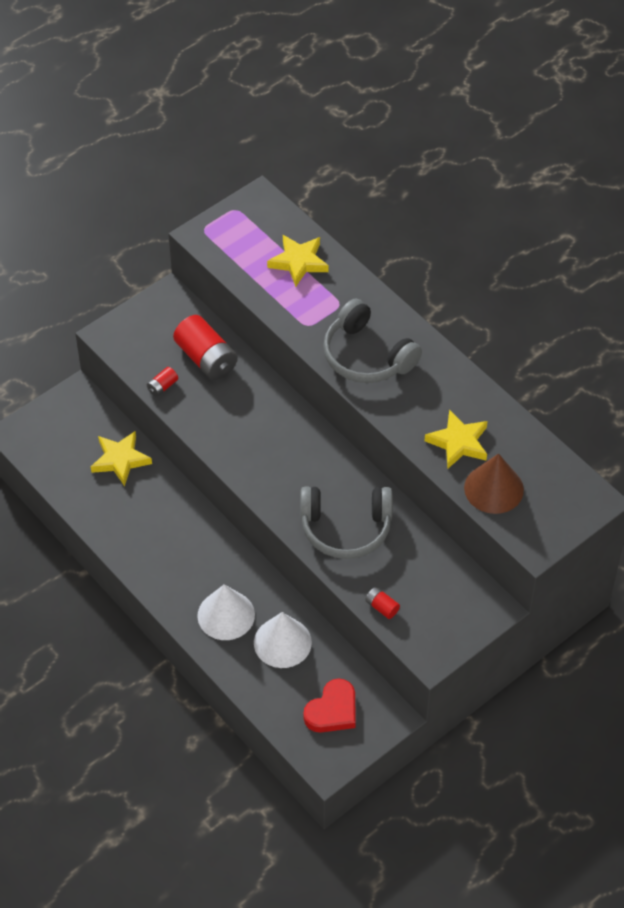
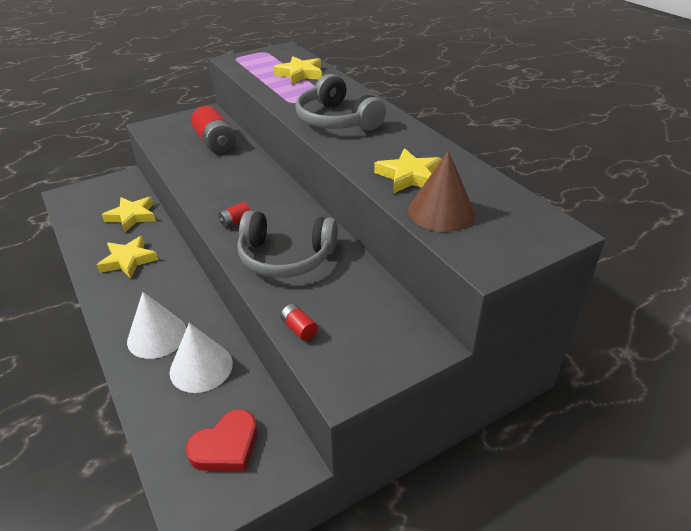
camera: 10 degrees right, 15 degrees down
red battery [147,367,178,397] -> red battery moved to [218,202,251,228]
none -> yellow star [97,236,158,279]

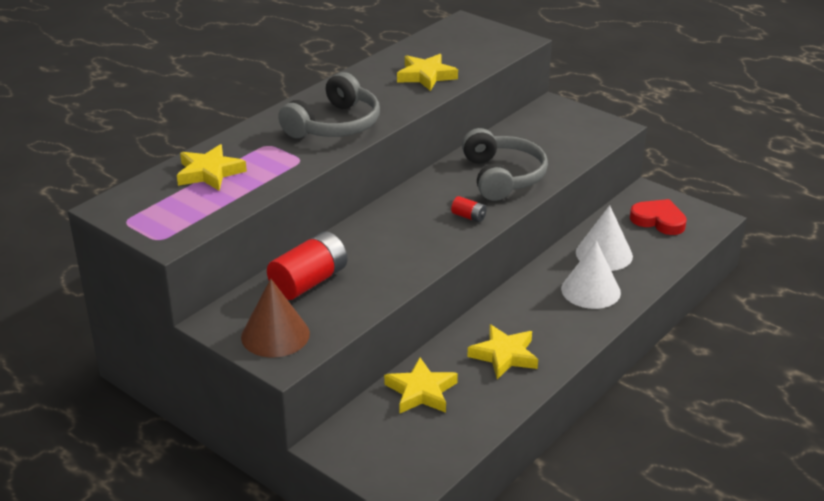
camera: 110 degrees left, 5 degrees down
red battery [280,304,318,341] -> none
brown cone [408,150,475,232] -> brown cone moved to [241,278,310,357]

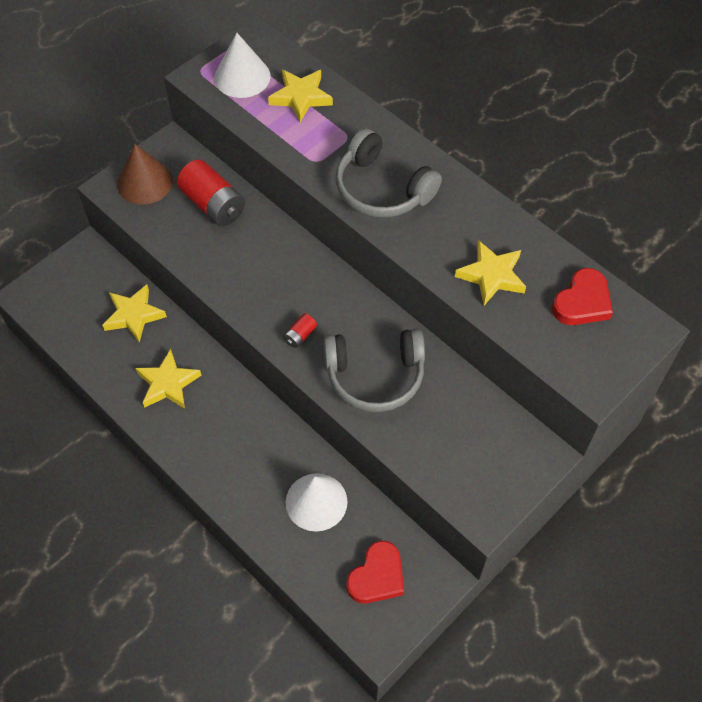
camera: 95 degrees right, 25 degrees up
white cone [561,240,621,309] -> white cone moved to [214,33,271,98]
none -> red heart [552,268,613,325]

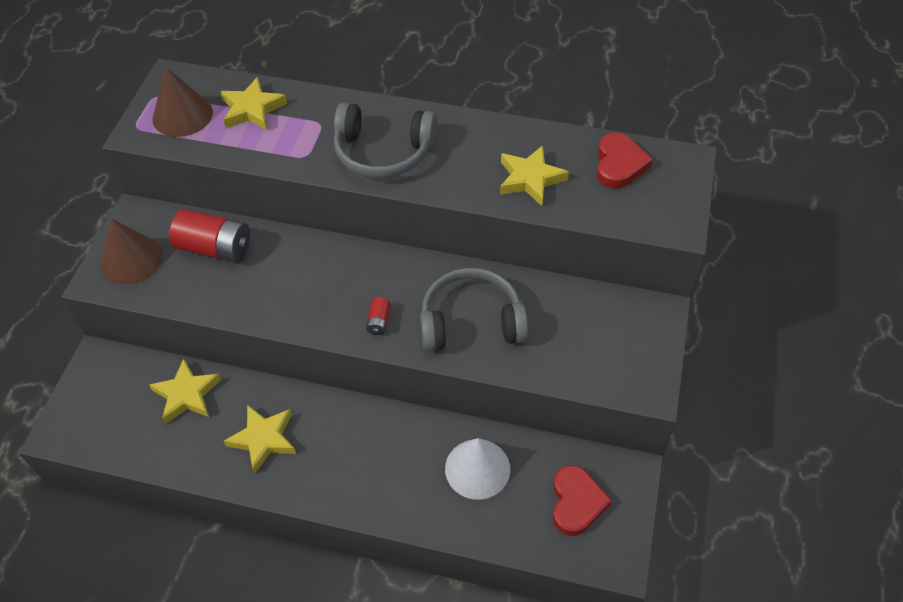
camera: 30 degrees left, 5 degrees down
white cone [214,33,271,98] -> brown cone [153,67,213,137]
grey headphones [323,329,425,412] -> grey headphones turned 150 degrees counterclockwise [420,268,528,352]

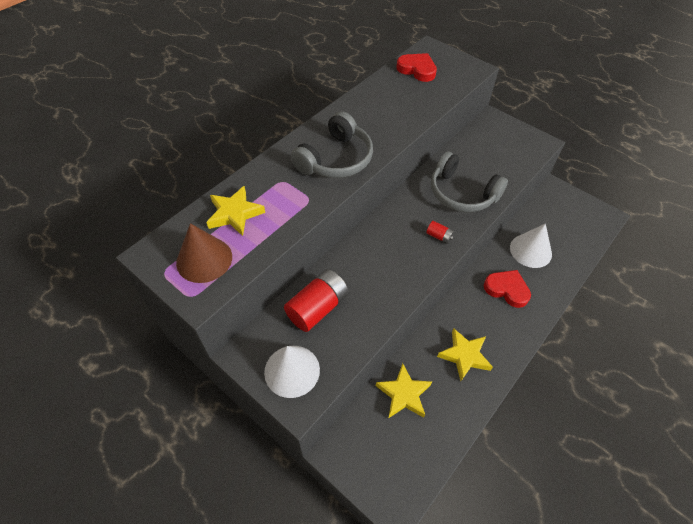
camera: 65 degrees left, 0 degrees up
brown cone [101,219,162,284] -> white cone [264,346,320,398]
grey headphones [420,268,528,352] -> grey headphones turned 75 degrees counterclockwise [431,151,508,212]
yellow star [500,145,569,206] -> none
red heart [553,465,612,536] -> red heart moved to [484,270,531,308]

